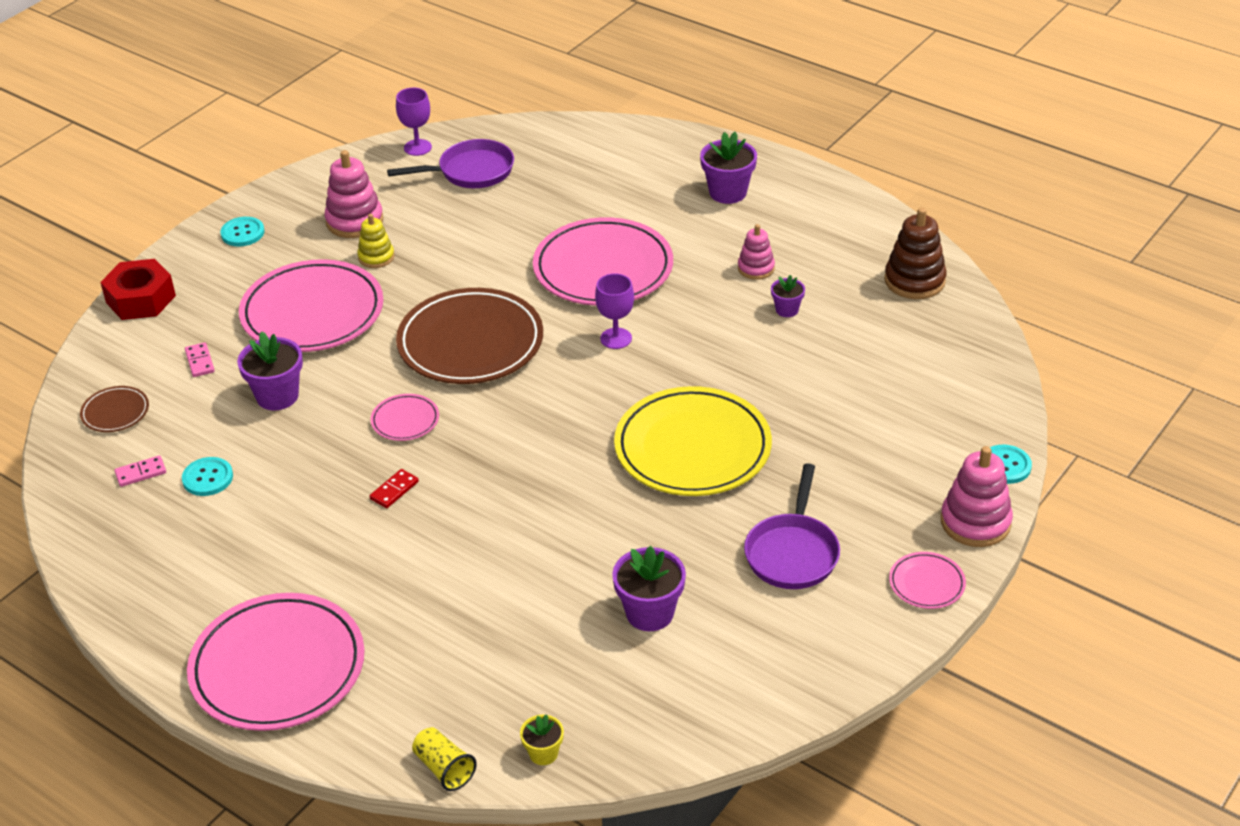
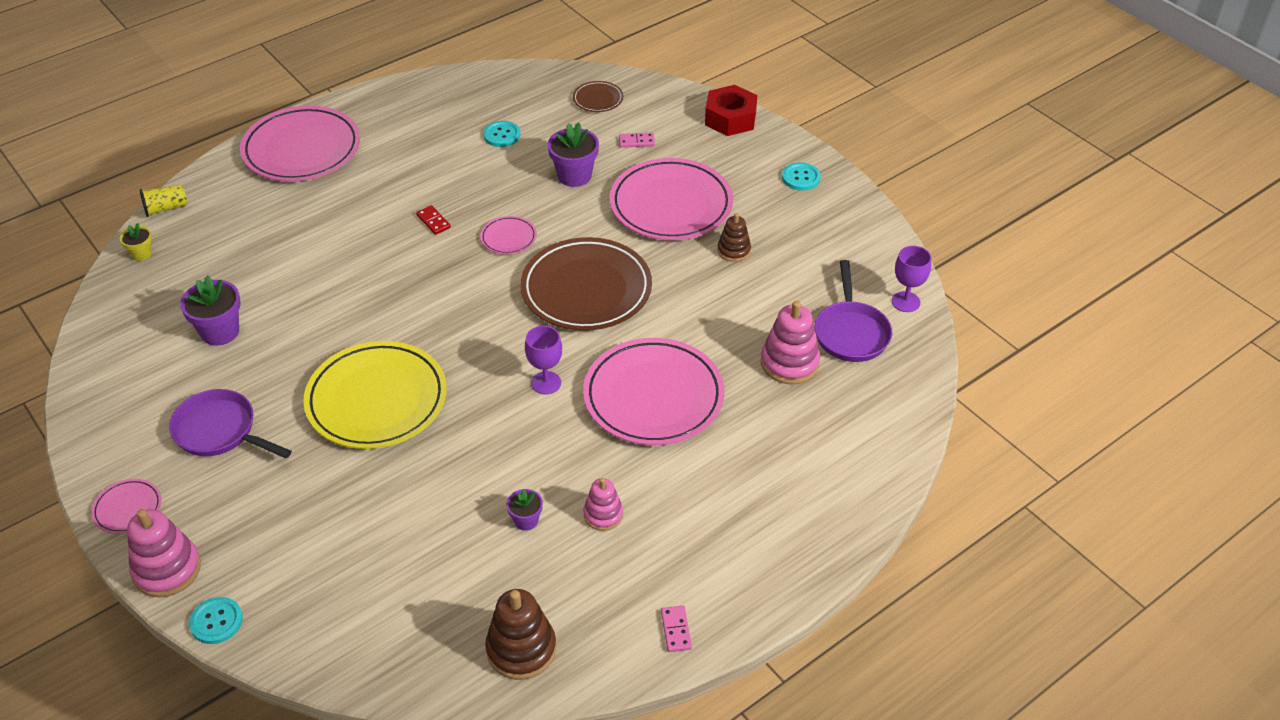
camera: 105 degrees right, 5 degrees up
pink domino [114,455,166,487] -> pink domino moved to [661,606,692,652]
pink stacking toy [324,150,384,238] -> pink stacking toy moved to [761,301,820,384]
yellow stacking toy [357,214,394,268] -> brown stacking toy [717,213,751,262]
purple flower pot [700,132,757,204] -> none

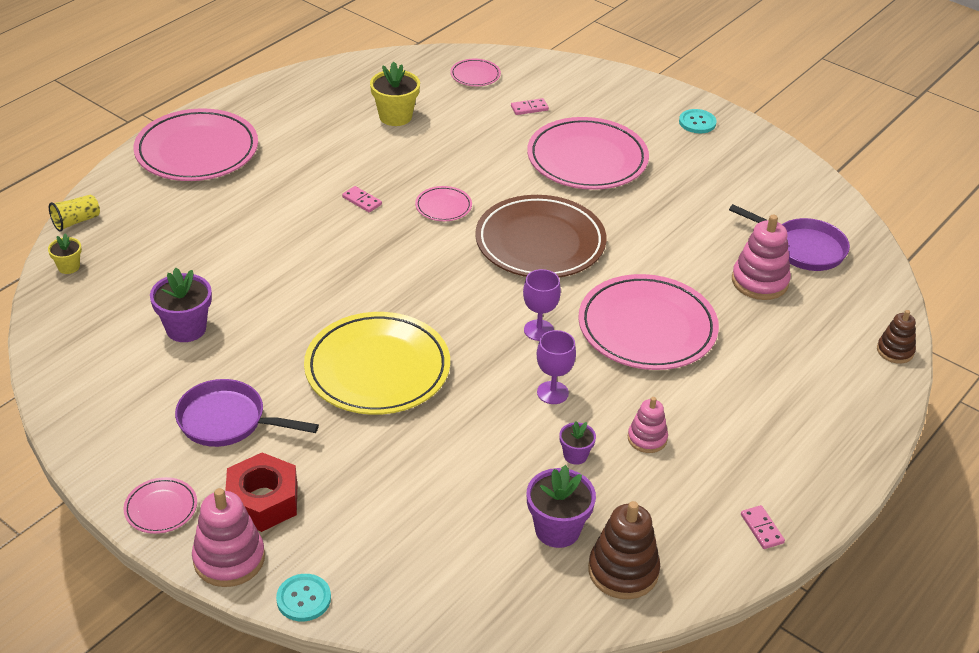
camera: 15 degrees left, 5 degrees down
red domino [416,205,451,235] -> pink domino [342,186,382,212]
turquoise button [483,121,521,147] -> yellow flower pot [370,61,420,126]
purple flower pot [547,122,599,187] -> purple flower pot moved to [527,465,596,548]
brown plate [573,81,623,112] -> pink plate [450,59,501,86]
red nut [705,85,757,136] -> red nut moved to [225,452,297,532]
brown stacking toy [717,213,751,262] -> brown stacking toy moved to [877,310,916,364]
purple pan [815,260,892,362] -> purple pan turned 45 degrees counterclockwise [729,204,850,271]
purple goblet [892,246,931,312] -> purple goblet moved to [537,330,576,404]

